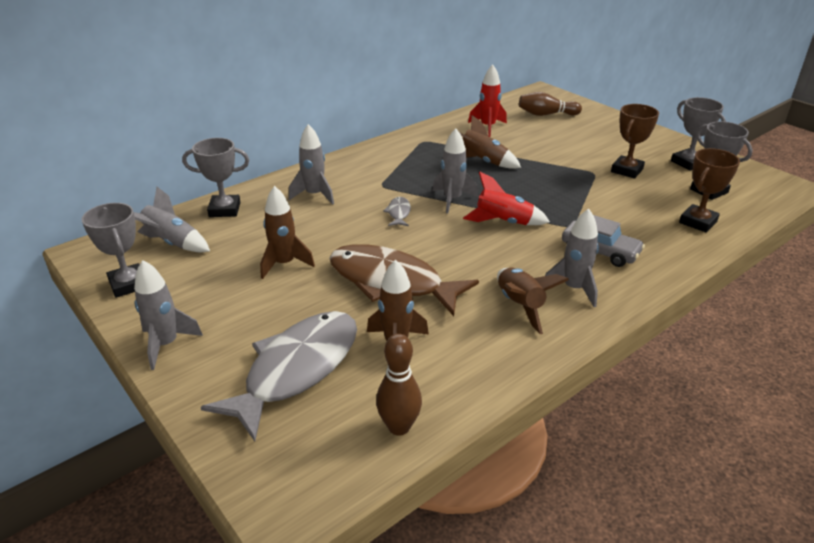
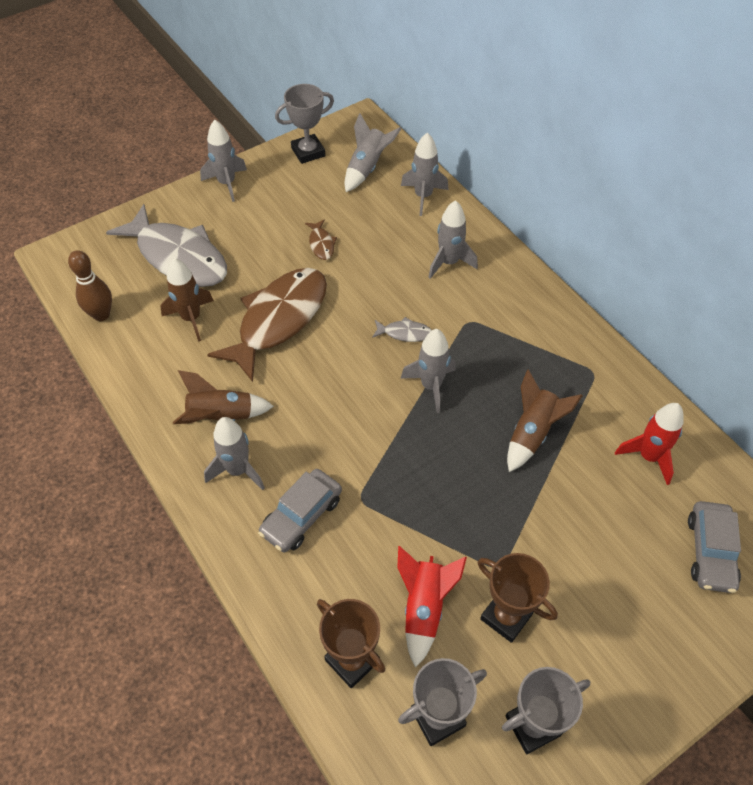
camera: 95 degrees right, 20 degrees up
grey trophy [182,138,249,217] -> grey rocket [401,133,448,216]
brown rocket [260,186,315,279] -> brown fish [305,219,337,260]
red rocket [463,172,550,225] -> red rocket moved to [397,546,467,668]
brown bowling pin [519,92,582,116] -> grey car [688,501,741,593]

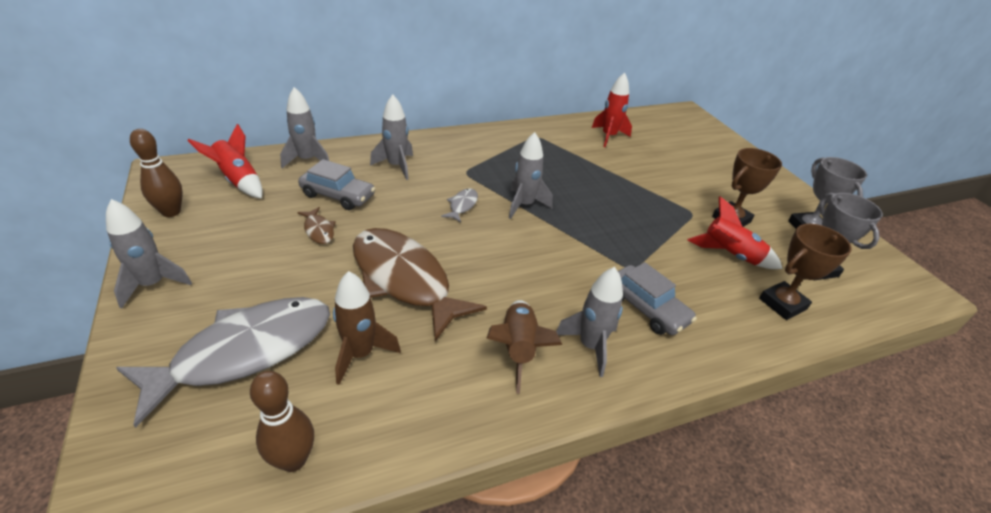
camera: 80 degrees left, 15 degrees down
grey trophy [275,84,334,164] -> brown bowling pin [130,129,183,217]
brown fish [305,219,337,260] -> brown fish turned 60 degrees clockwise [297,207,336,244]
grey rocket [345,113,401,192] -> red rocket [187,124,263,199]
brown rocket [507,369,583,472] -> none
grey car [688,501,741,593] -> grey car moved to [298,159,375,210]

